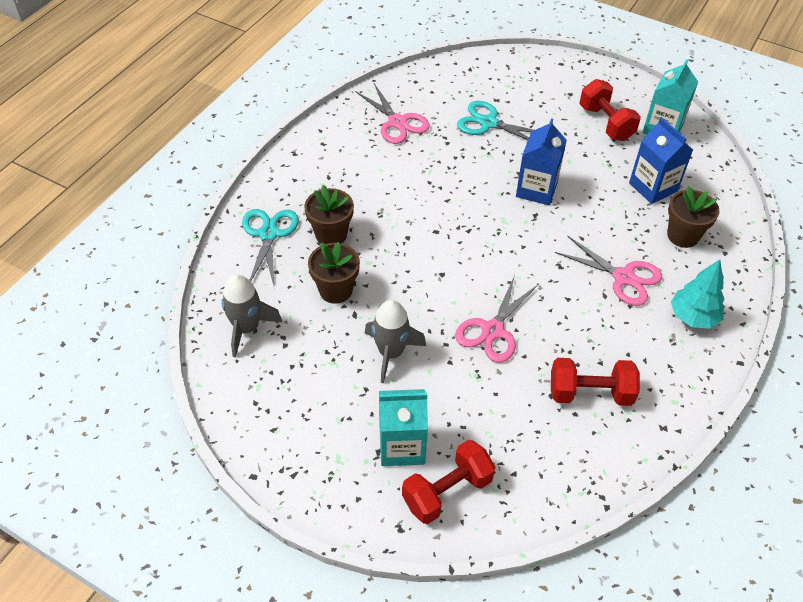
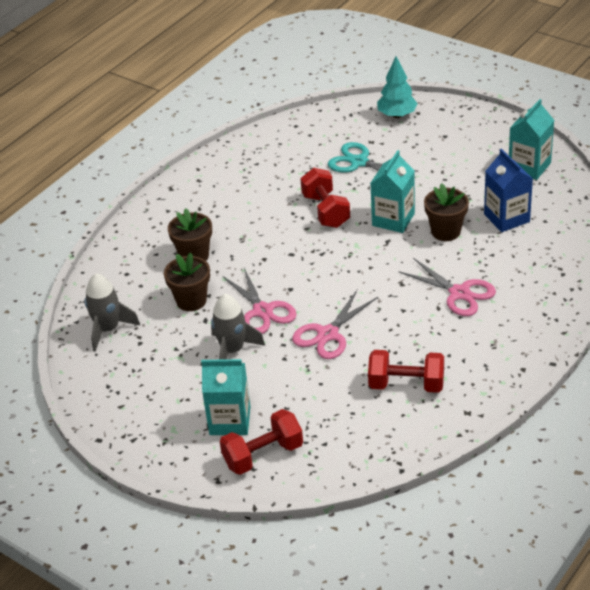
camera: 10 degrees right, 10 degrees down
turquoise scissors [242,209,299,285] -> none
pink scissors [355,83,430,144] -> pink scissors moved to [223,268,297,334]
blue carton [516,118,567,205] -> turquoise carton [371,150,415,233]
red dumbbell [579,79,641,141] -> red dumbbell moved to [300,168,350,228]
brown flower pot [667,186,720,248] -> brown flower pot moved to [424,184,469,241]
turquoise tree [671,259,725,329] -> turquoise tree moved to [377,56,418,118]

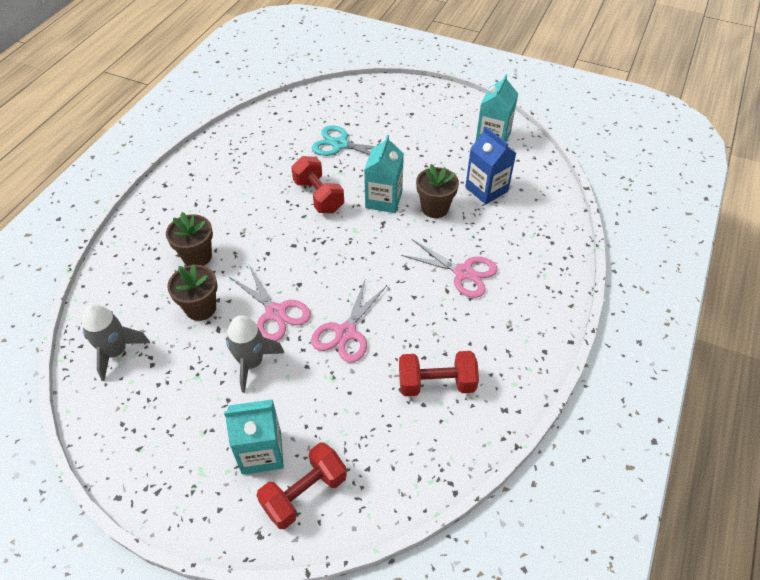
camera: 15 degrees left, 10 degrees up
turquoise tree [377,56,418,118] -> none

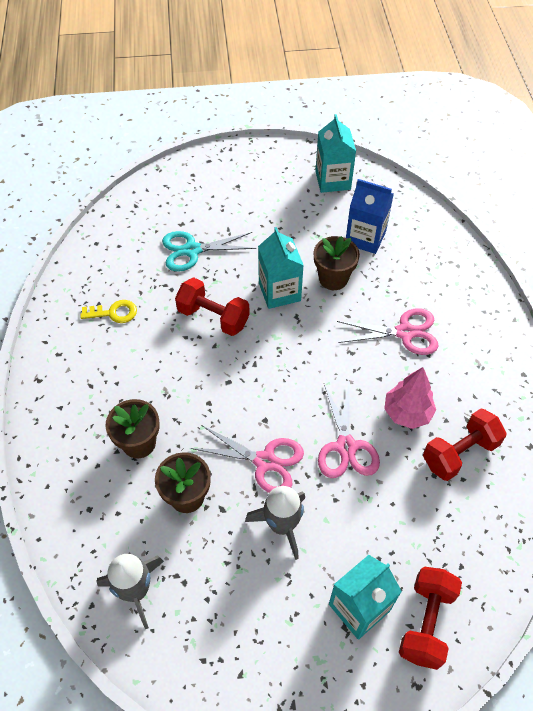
camera: 30 degrees left, 5 degrees up
none -> yellow key [80,300,137,323]
none -> pink tree [384,367,436,429]

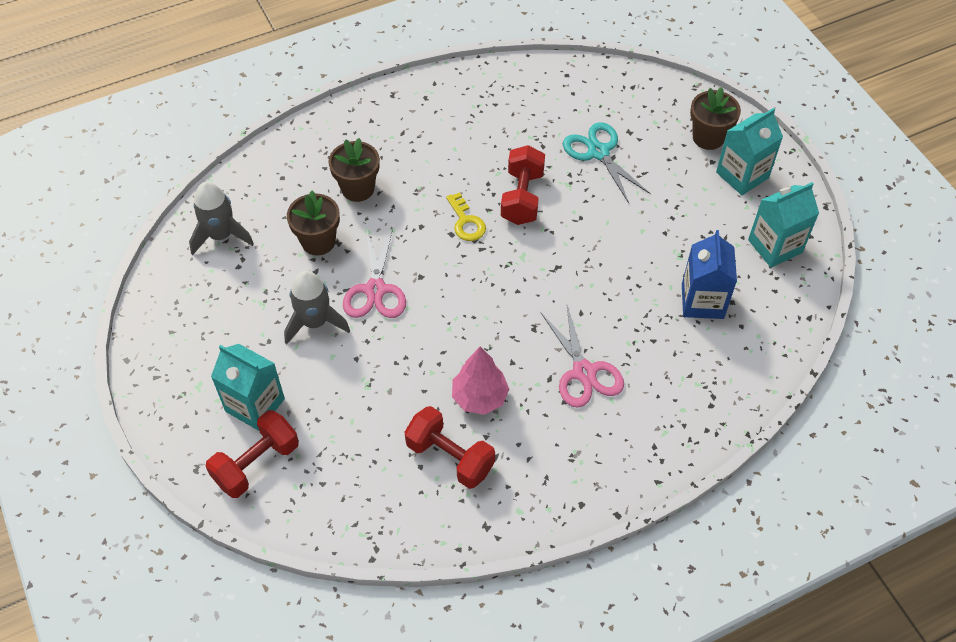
camera: 70 degrees right, 0 degrees up
yellow key [80,300,137,323] -> yellow key moved to [446,192,486,241]
turquoise carton [258,227,303,309] -> turquoise carton moved to [716,108,783,195]
brown flower pot [314,236,360,290] -> brown flower pot moved to [690,87,741,150]
pink scissors [318,384,380,478] -> none
red dumbbell [399,567,462,670] -> red dumbbell turned 45 degrees counterclockwise [206,410,299,498]

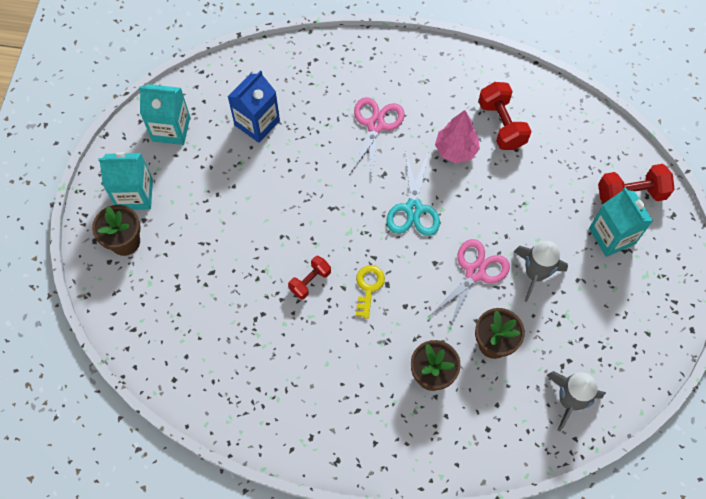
camera: 145 degrees left, 10 degrees up
red dumbbell [501,145,545,225] -> red dumbbell [288,256,331,300], size x0.63
turquoise scissors [563,122,651,203] -> turquoise scissors moved to [387,150,440,236]

